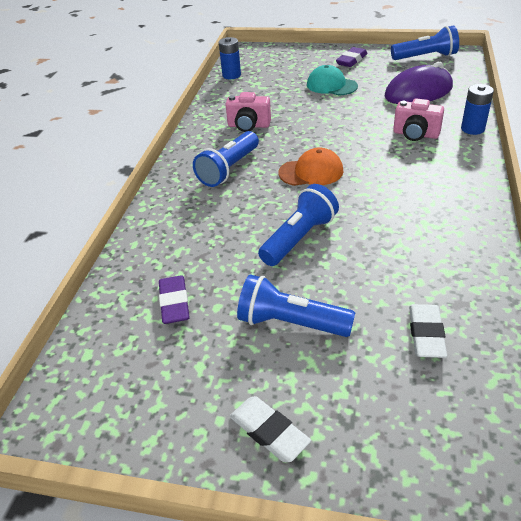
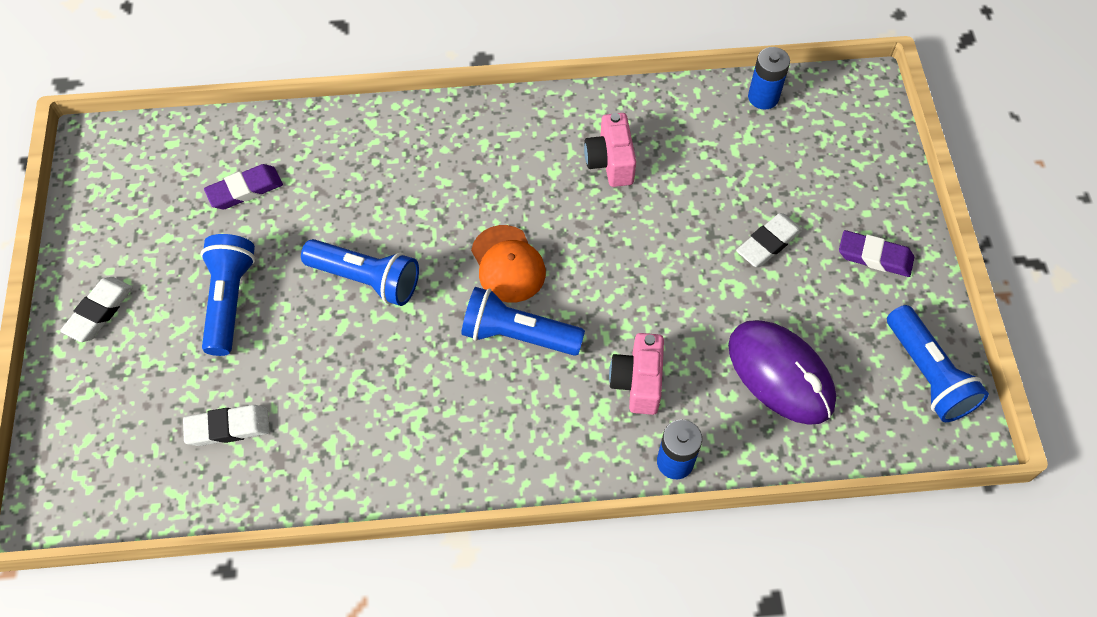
camera: 70 degrees right, 20 degrees up
blue flashlight [193,131,259,187] -> blue flashlight moved to [461,287,585,356]
turquoise cap [307,65,358,96] -> white eraser [736,213,802,267]

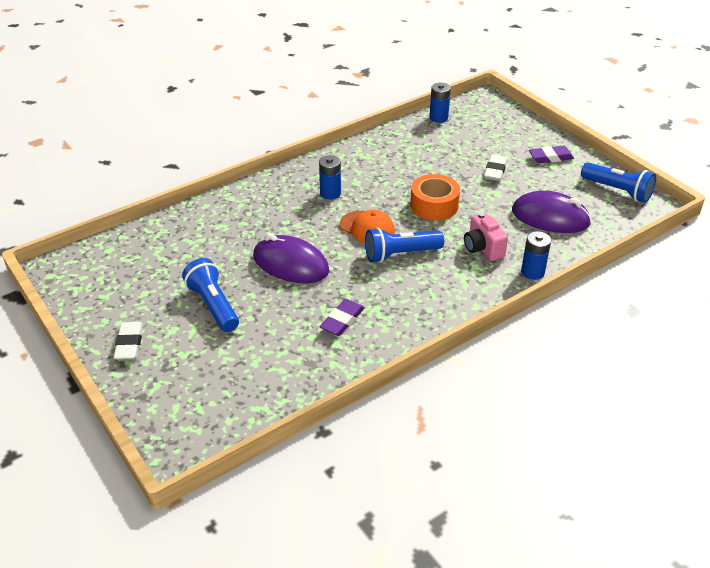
camera: 30 degrees left, 20 degrees down
white eraser [183,405,270,446] -> none
purple eraser [204,164,283,209] -> purple eraser moved to [319,299,365,336]
blue flashlight [301,239,419,306] -> purple mouse [253,234,330,283]
pink camera [584,113,636,187] -> none
none -> blue battery [319,155,341,200]
none -> orange tape [410,174,460,221]

